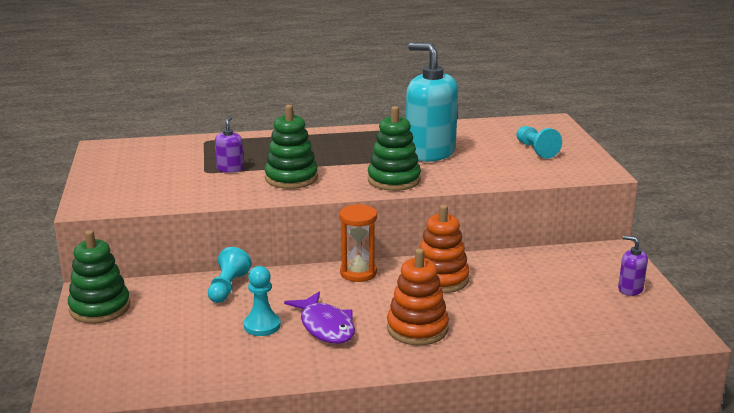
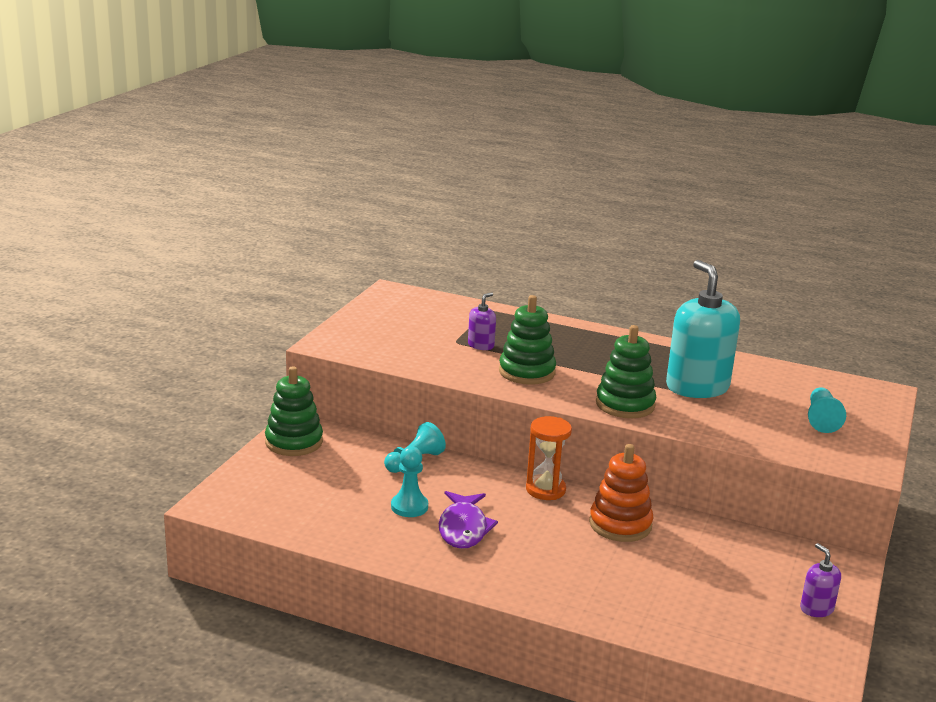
camera: 30 degrees right, 0 degrees up
orange stacking toy [387,248,449,345] -> none

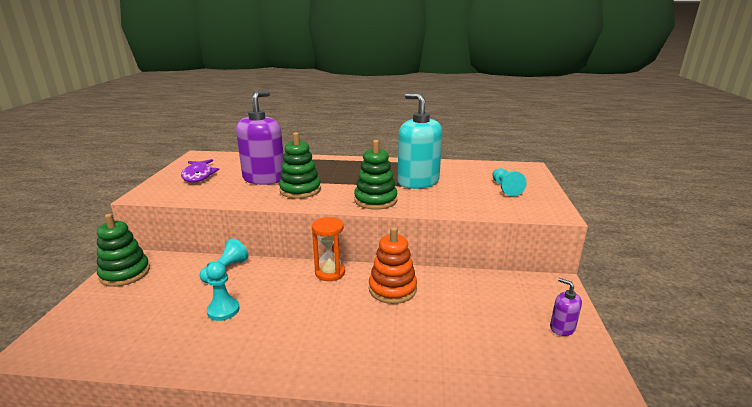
camera: 15 degrees left, 0 degrees up
purple fish [439,491,498,549] -> purple fish moved to [181,159,219,182]
purple soap dispenser [468,292,496,350] -> purple soap dispenser [236,90,284,185], size x2.21

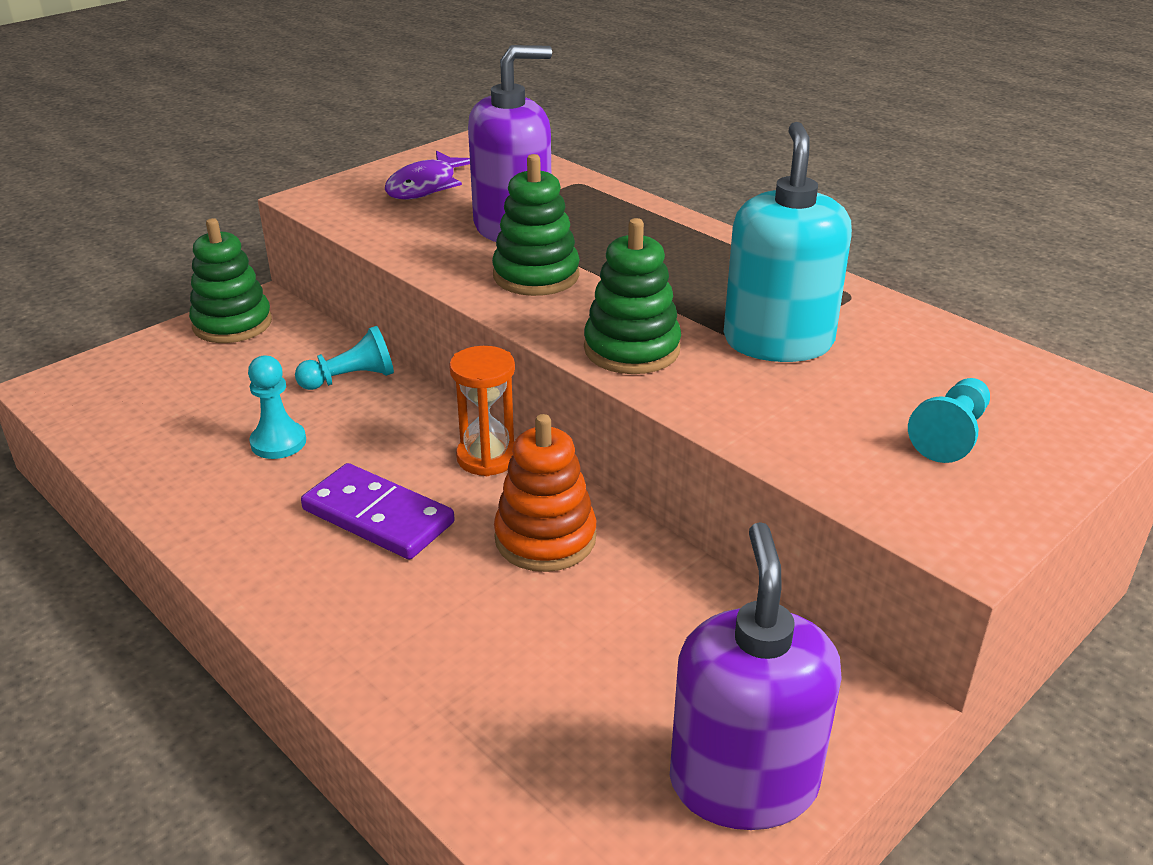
camera: 40 degrees right, 10 degrees up
purple soap dispenser [550,278,582,336] -> purple soap dispenser [670,522,842,830], size x2.21
none -> purple domino [301,463,455,559]

